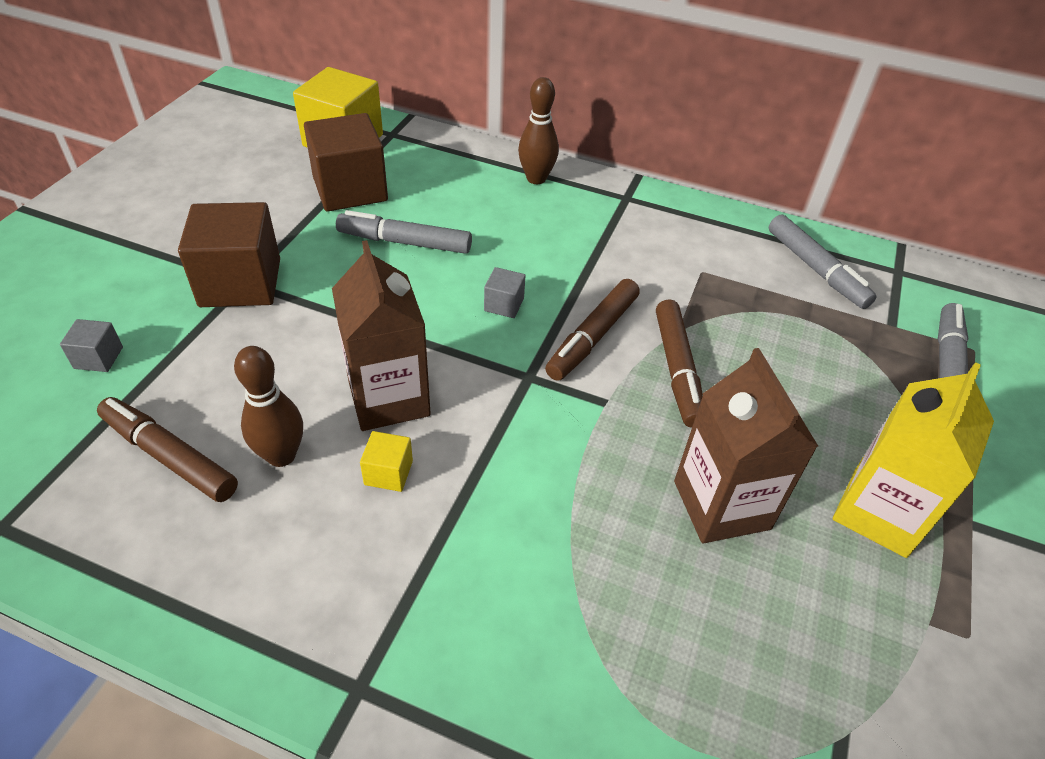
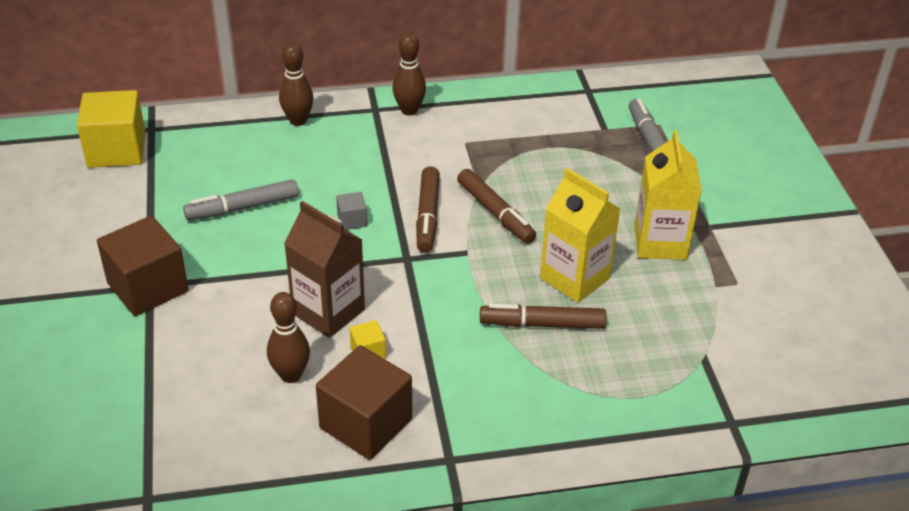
camera: 30 degrees left, 5 degrees down
grey cube [60,319,123,372] -> none
brown marker [97,397,238,502] -> brown marker moved to [480,304,606,329]
brown cube [304,113,388,212] -> brown cube moved to [316,345,412,460]
brown carton [674,348,819,543] -> yellow carton [540,168,620,303]
grey marker [769,214,876,309] -> none
none -> brown bowling pin [392,33,426,116]

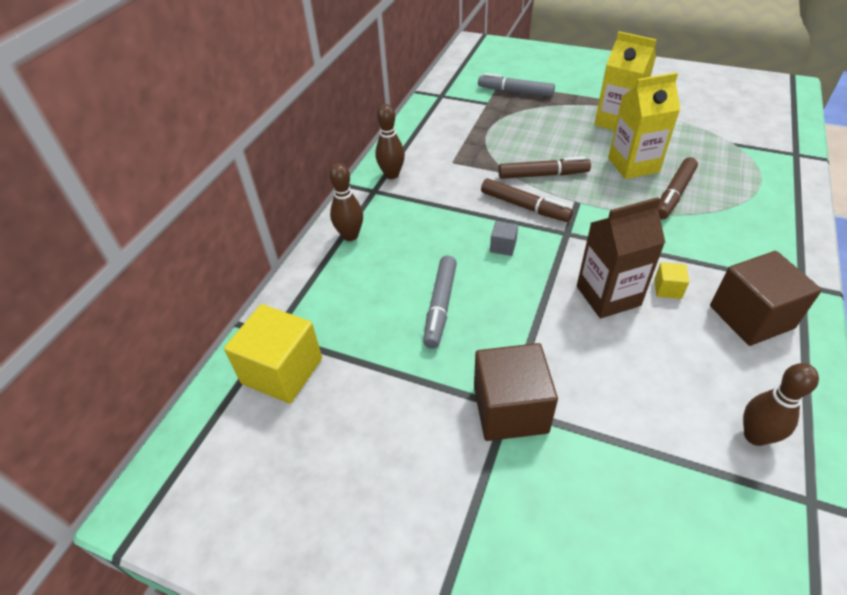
camera: 55 degrees left, 5 degrees up
brown bowling pin [267,292,310,383] -> brown bowling pin moved to [743,363,819,446]

